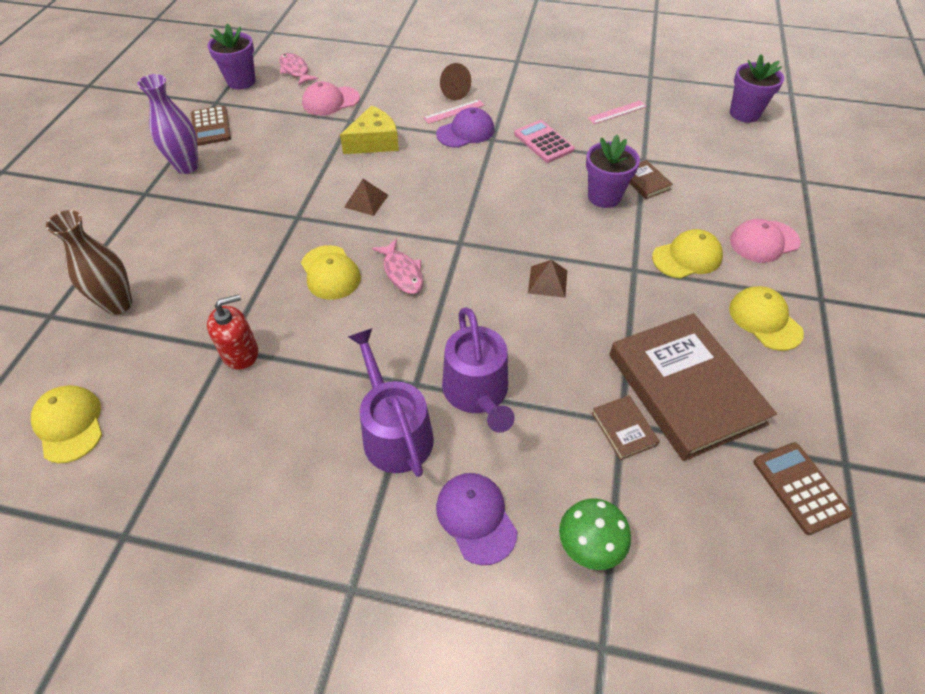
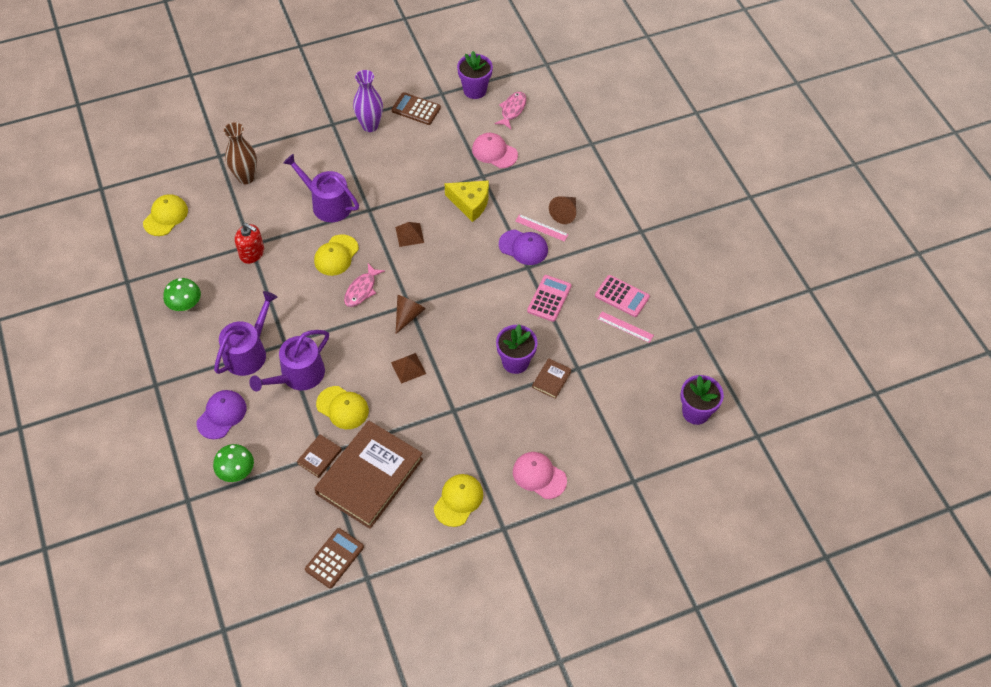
camera: 55 degrees right, 5 degrees up
brown calculator [191,106,231,146] -> brown calculator turned 75 degrees clockwise [392,92,441,125]
yellow cap [652,229,723,279] -> yellow cap moved to [316,386,369,429]
none -> green mushroom [163,278,201,311]
none -> purple watering can [283,154,359,222]
none -> brown cone [396,295,426,334]
none -> pink calculator [595,275,650,317]

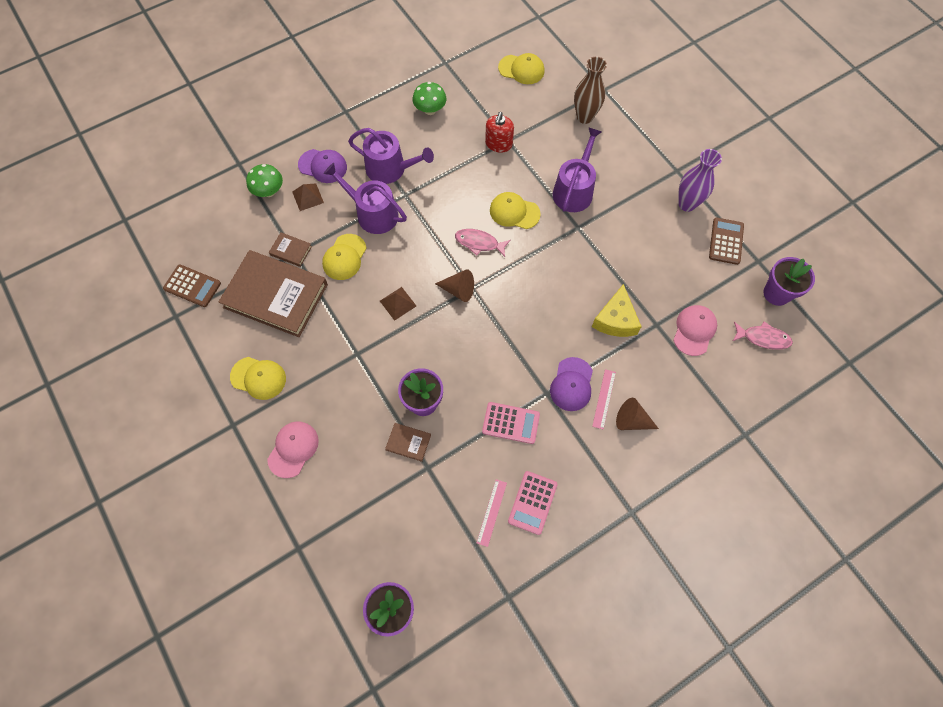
camera: 80 degrees right, 10 degrees up
brown pyramid [395,222,424,247] -> brown pyramid moved to [292,183,324,211]

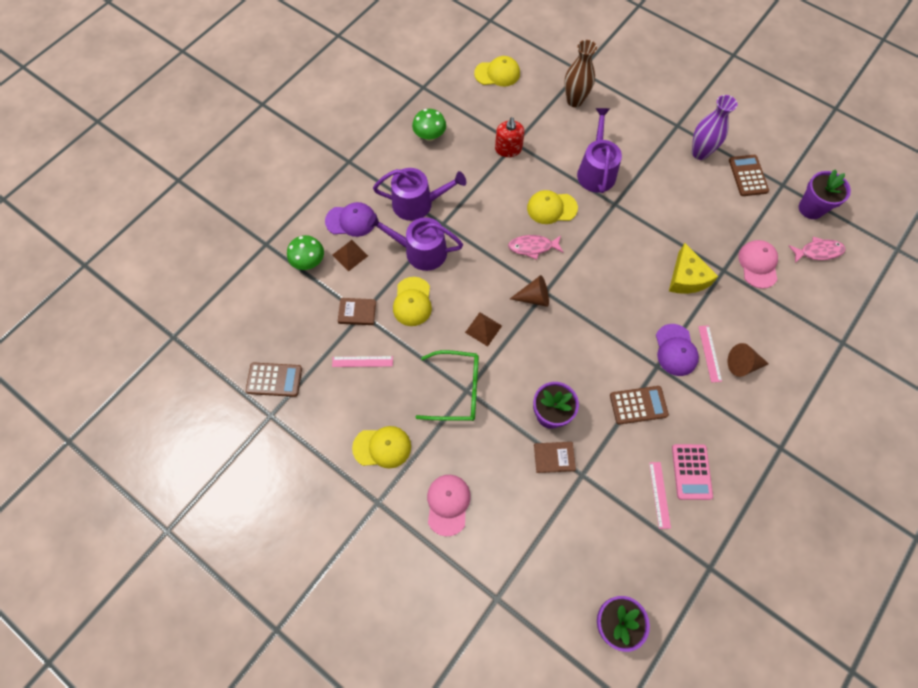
camera: 20 degrees left, 0 degrees up
brown book [219,250,328,337] -> pink ruler [332,356,393,367]
pink calculator [482,402,540,444] -> brown calculator [610,386,669,425]
none -> green glasses [415,350,479,421]

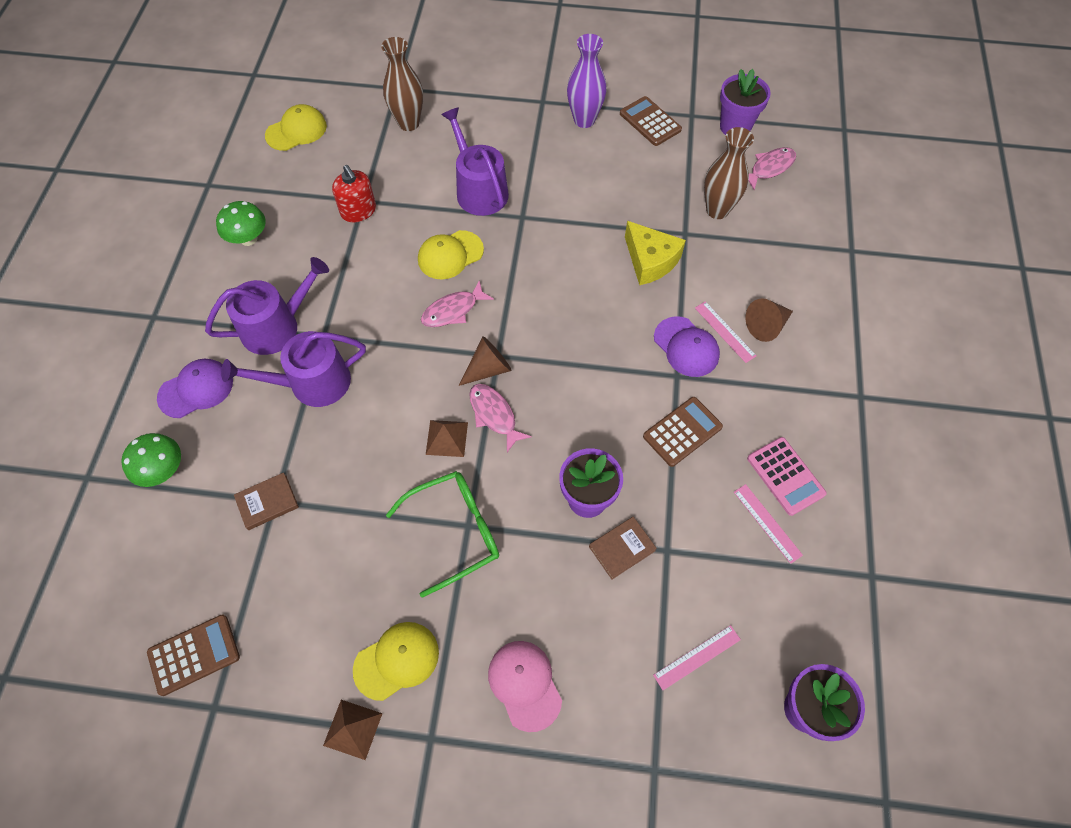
camera: 30 degrees left, 5 degrees down
pink ruler [332,356,393,367] -> pink ruler moved to [653,625,741,690]
brown pyramid [333,240,368,272] -> brown pyramid moved to [323,700,383,760]
yellow cap [393,277,432,326] -> none
pink cap [738,240,778,289] -> brown vase [704,127,754,219]
none -> pink fish [469,384,532,452]

